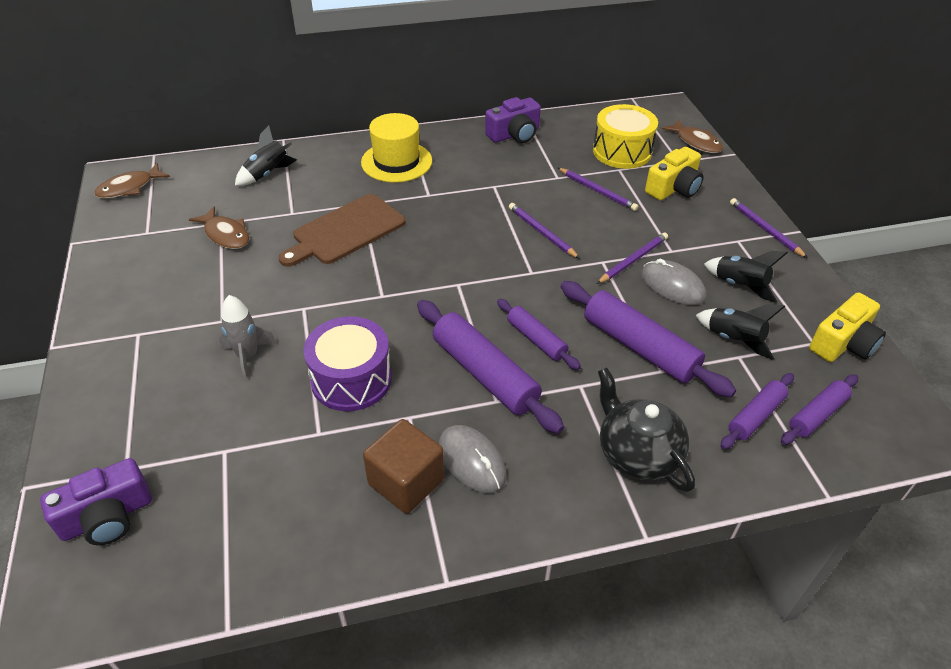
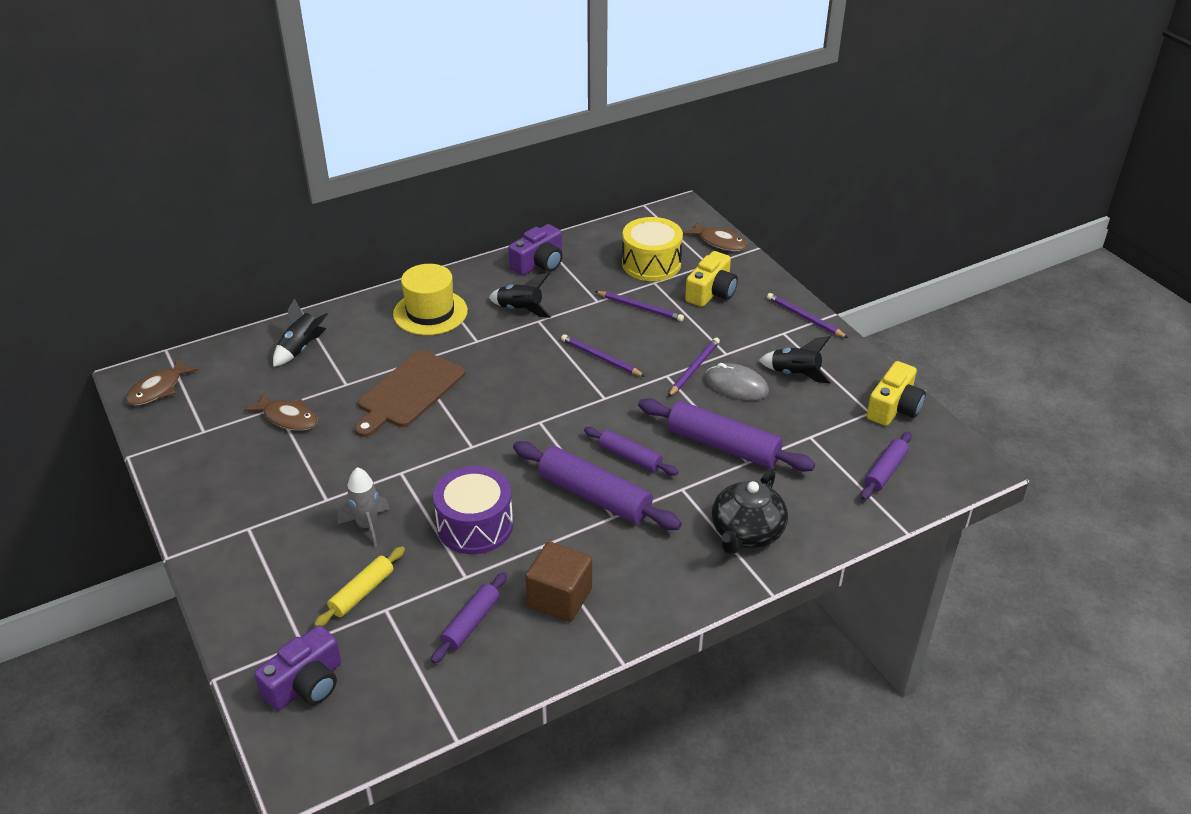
camera: 15 degrees left, 5 degrees down
grey mouse [439,425,506,493] -> none
black teapot [598,367,695,492] -> black teapot turned 105 degrees counterclockwise [712,469,788,554]
black rocket [696,304,785,360] -> black rocket moved to [489,273,551,318]
purple rolling pin [721,373,794,449] -> purple rolling pin moved to [431,572,507,664]
none -> yellow rolling pin [314,546,405,627]

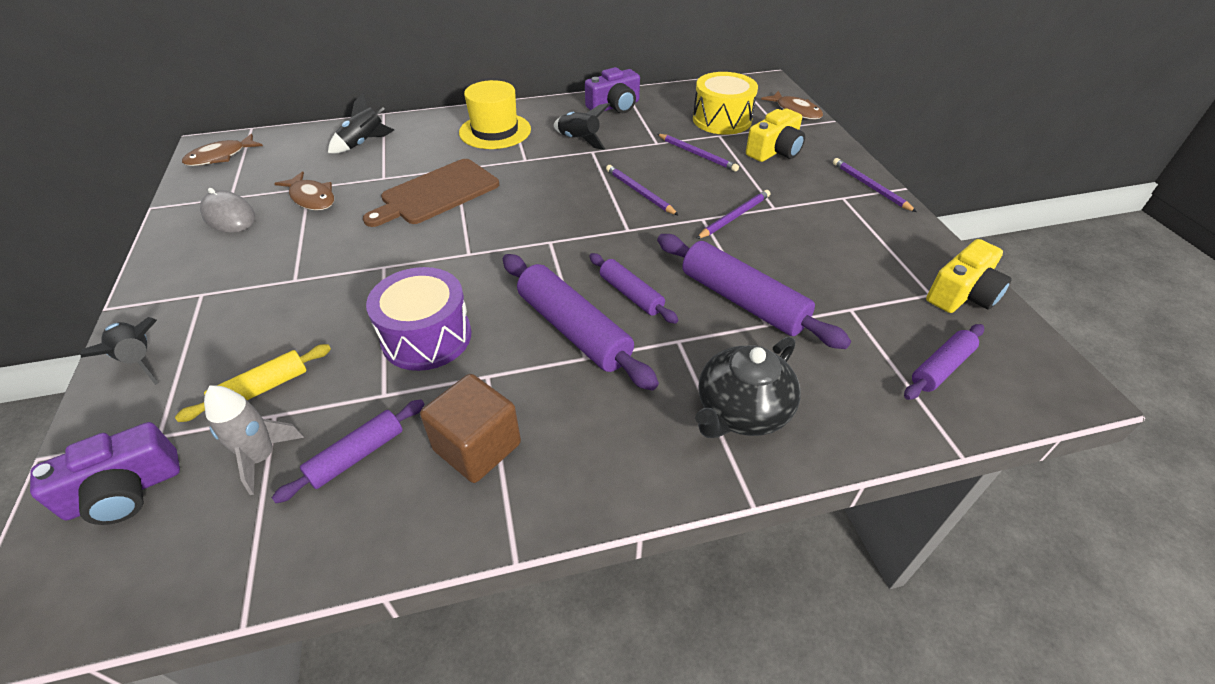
camera: 15 degrees right, 5 degrees up
grey rocket [338,467,390,547] -> grey rocket moved to [204,386,304,495]
grey mouse [705,363,769,401] -> grey mouse moved to [200,188,255,233]
black rocket [759,336,831,384] -> black rocket moved to [81,317,158,385]

